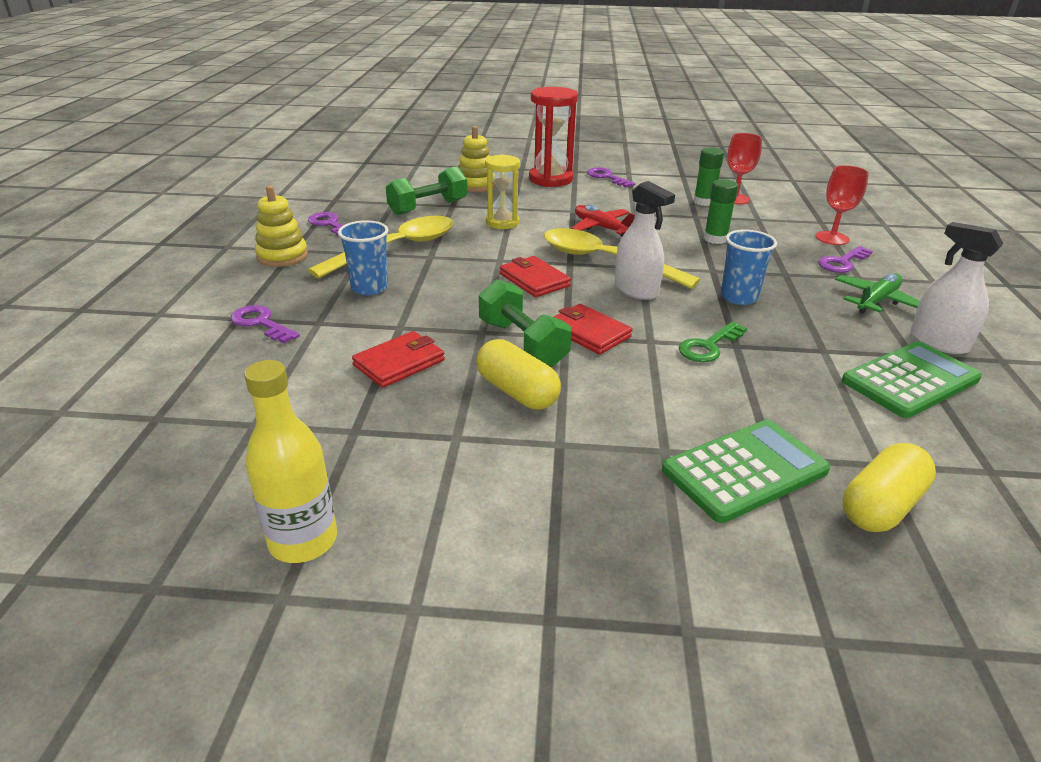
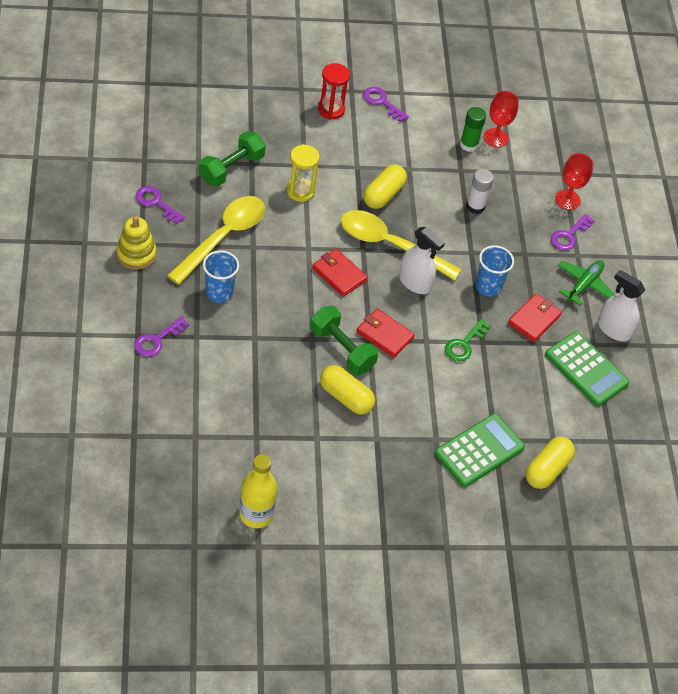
camera: 15 degrees left, 20 degrees up
purple key [231,305,300,343] -> purple key turned 75 degrees counterclockwise [134,316,189,357]
red wallet [352,331,445,388] -> red wallet moved to [508,294,562,342]
yellow stacking toy [458,126,496,192] -> none
red hourglass [529,87,578,187] -> red hourglass [318,63,350,119], size x0.66
red plane [572,204,635,237] -> yellow capsule [363,164,407,209]
green glue stick [704,179,738,244] -> white glue stick [466,169,494,214]
green calculator [842,342,982,418] -> green calculator turned 90 degrees clockwise [545,331,629,406]

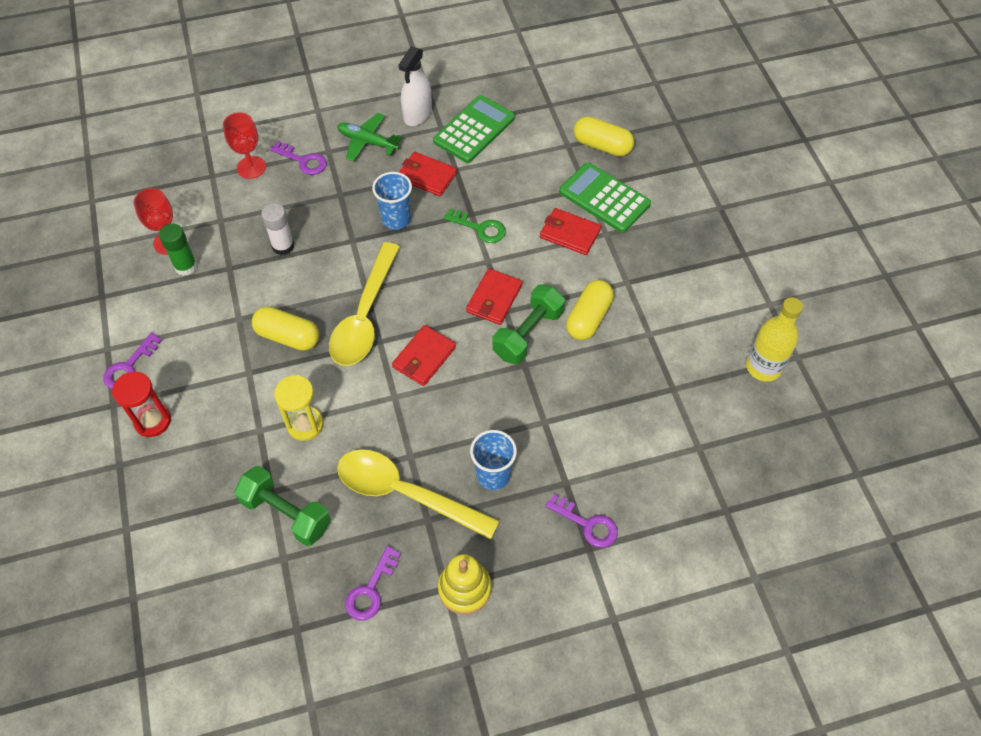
camera: 95 degrees left, 5 degrees up
white spray bottle [399,227,445,294] -> none
none -> red wallet [540,208,601,255]

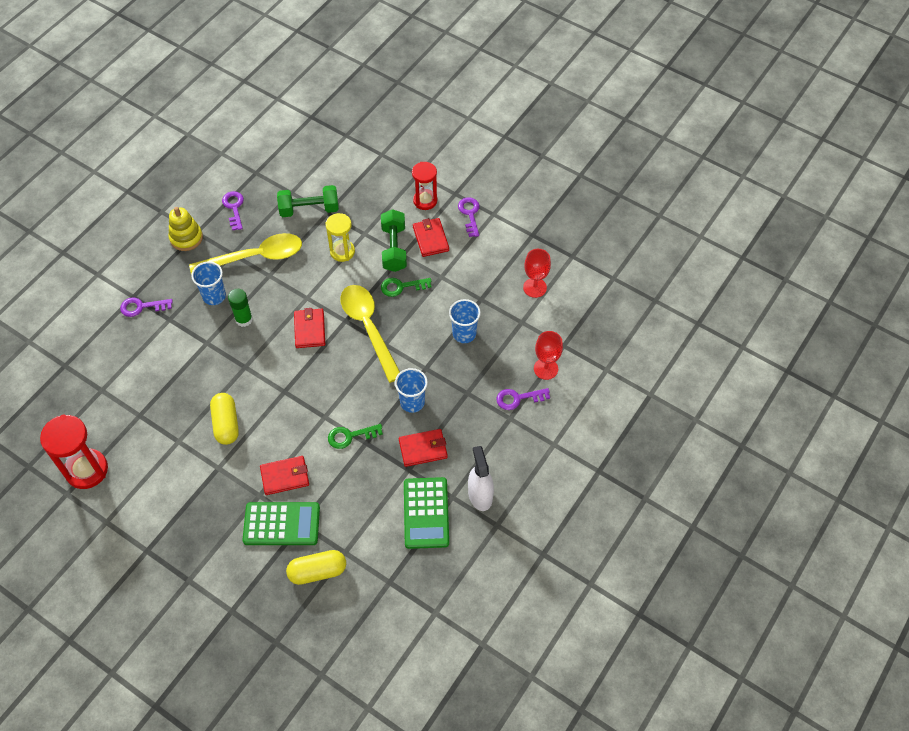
camera: 140 degrees right, 0 degrees up
green glue stick [159,224,197,276] -> green glue stick moved to [228,289,253,327]
yellow capsule [252,306,319,351] -> green key [381,278,432,297]
white glue stick [261,203,294,255] -> blue cup [449,299,481,343]
green plane [337,113,402,162] -> none
red wallet [466,268,522,325] -> red wallet moved to [413,218,449,257]
green dumbbell [492,284,565,364] -> green dumbbell moved to [381,209,407,272]
yellow bottle [746,297,803,382] -> red hourglass [40,414,108,489]

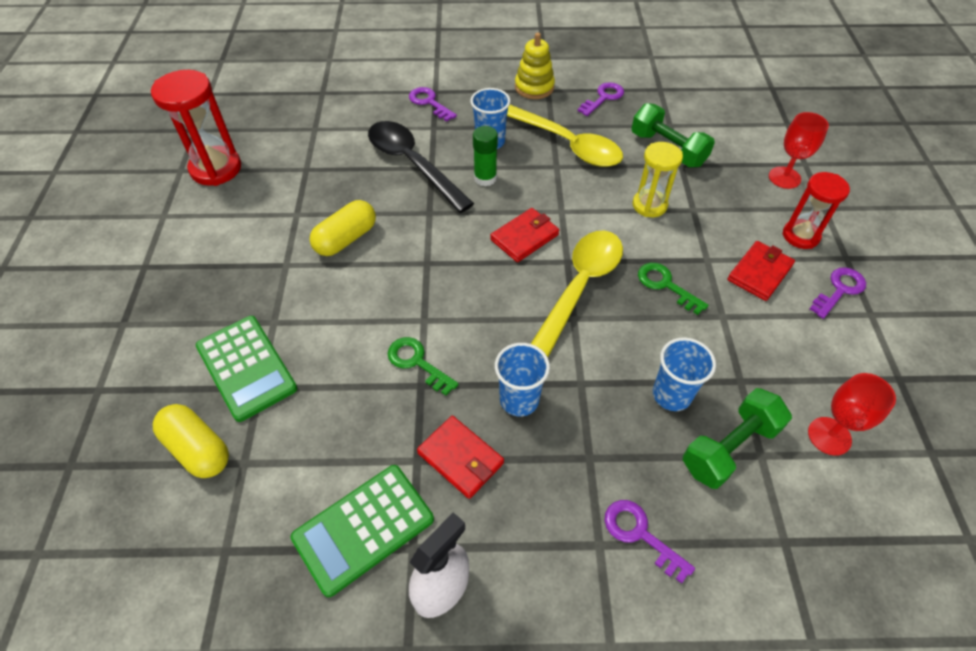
camera: 55 degrees right, 5 degrees down
red wallet [260,456,309,495] -> none
green dumbbell [381,209,407,272] -> green dumbbell moved to [683,388,792,489]
red goblet [534,331,563,380] -> red goblet moved to [769,112,829,189]
none -> black spoon [368,121,474,213]

